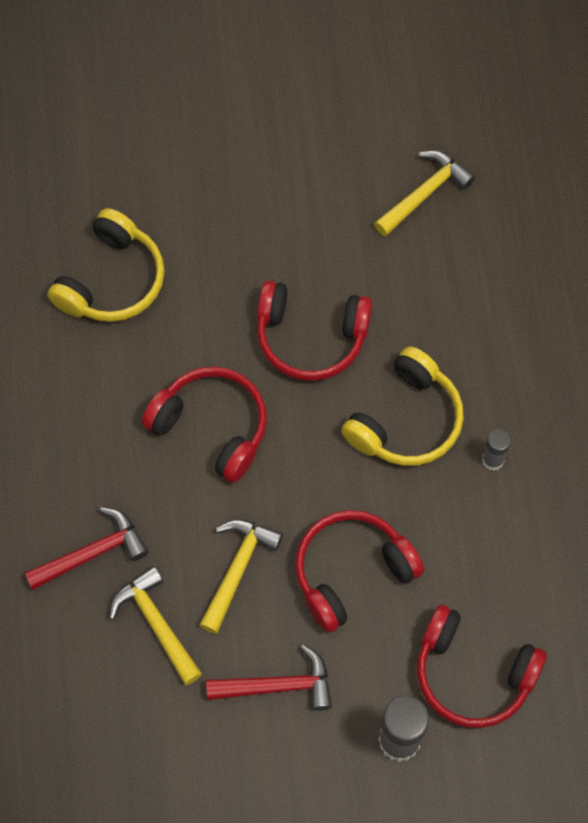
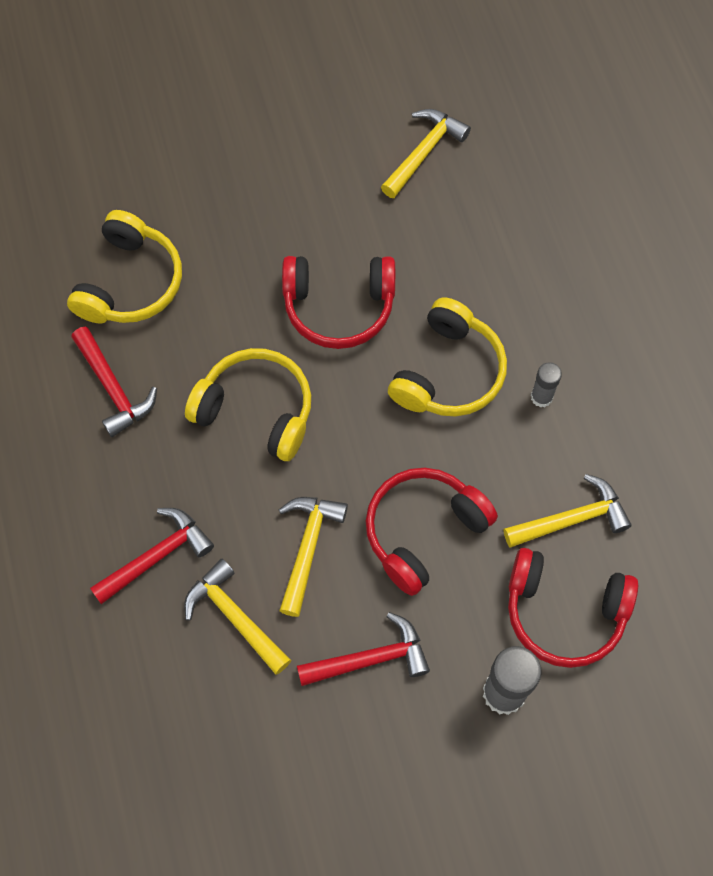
camera: 10 degrees left, 0 degrees up
red headphones [142,366,267,483] -> yellow headphones [185,348,311,461]
none -> red hammer [71,327,157,437]
none -> yellow hammer [504,474,632,547]

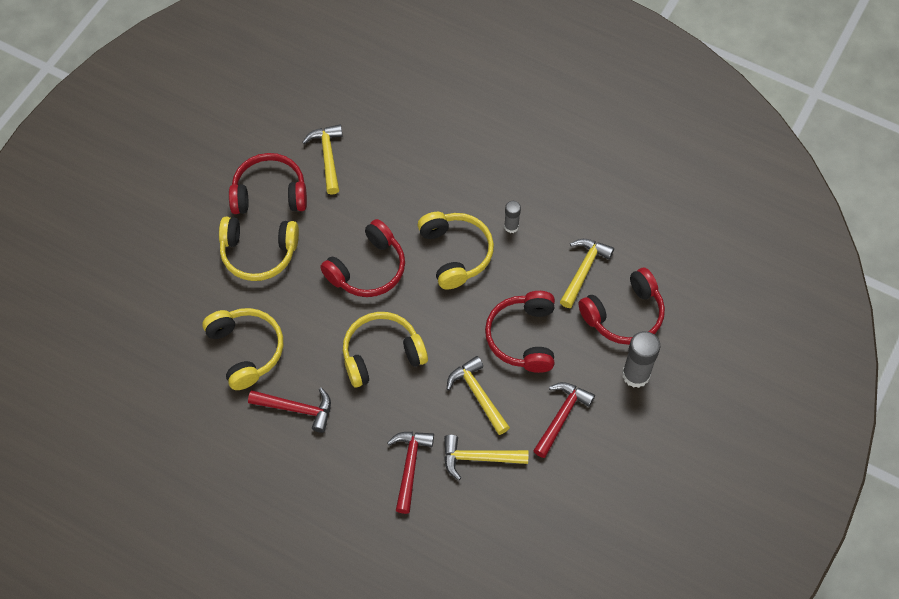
camera: 45 degrees left, 5 degrees down
none -> yellow headphones [219,217,299,281]
none -> red headphones [229,153,307,214]

